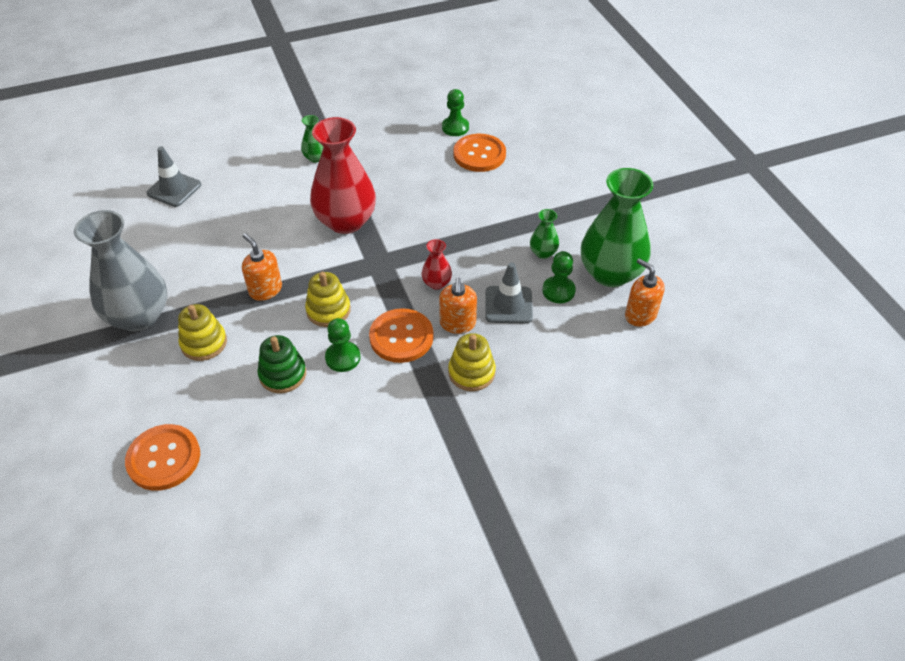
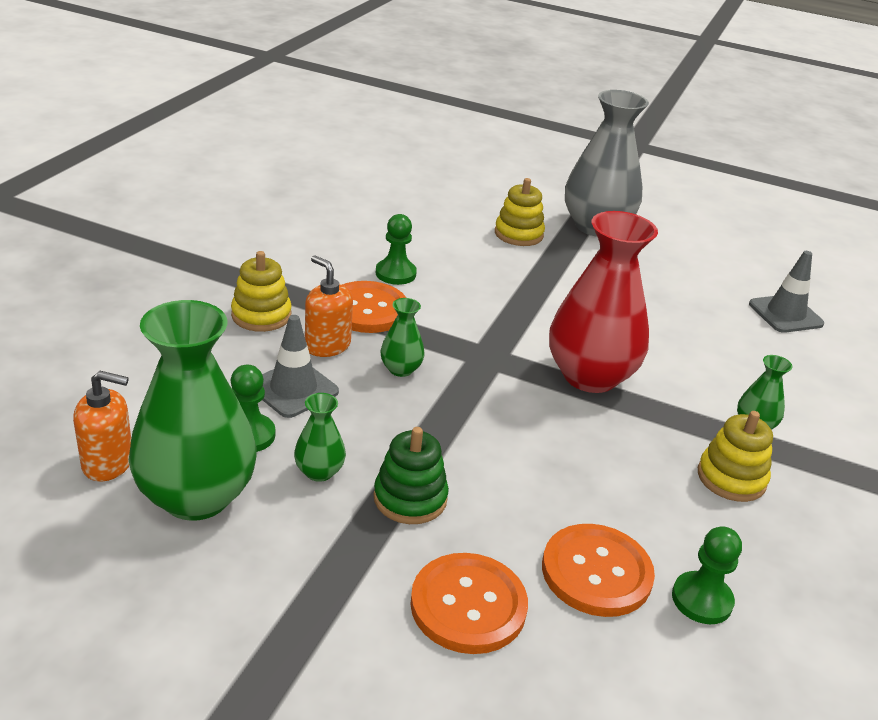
camera: 130 degrees right, 15 degrees down
orange button [125,424,200,491] -> orange button moved to [410,553,528,654]
orange soap dispenser [242,233,282,301] -> none
green stacking toy [257,335,306,393] -> green stacking toy moved to [374,427,449,524]
yellow stacking toy [305,272,351,327] -> yellow stacking toy moved to [698,411,773,502]
red vase [422,239,452,290] -> green vase [380,298,425,377]

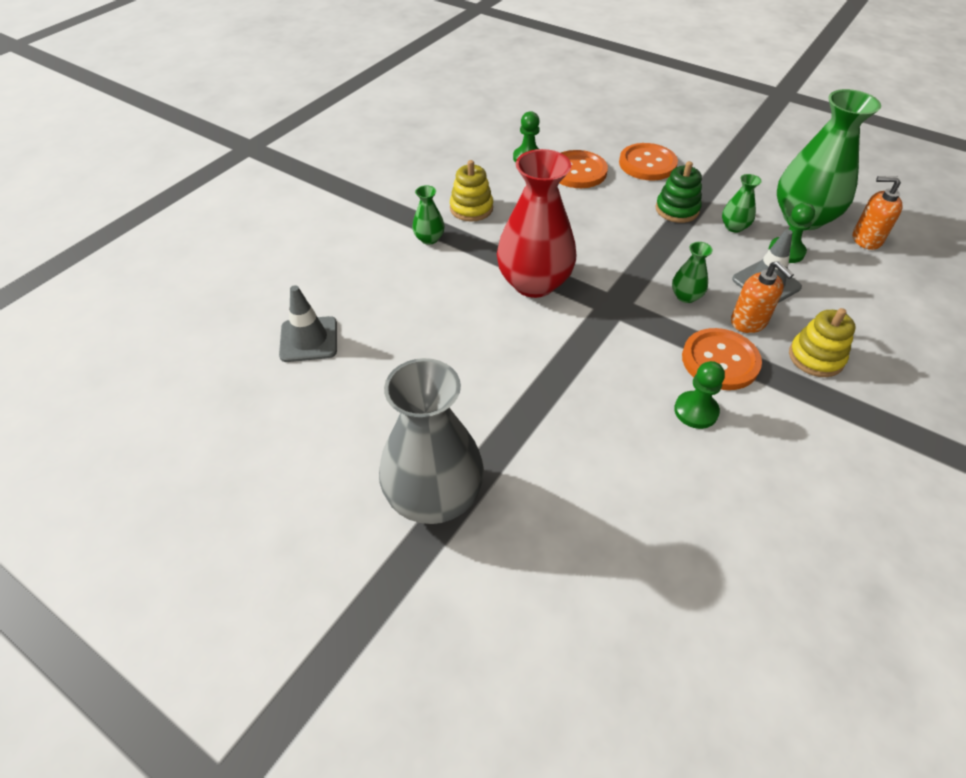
camera: 165 degrees left, 15 degrees up
yellow stacking toy [495,178,545,246] -> none

